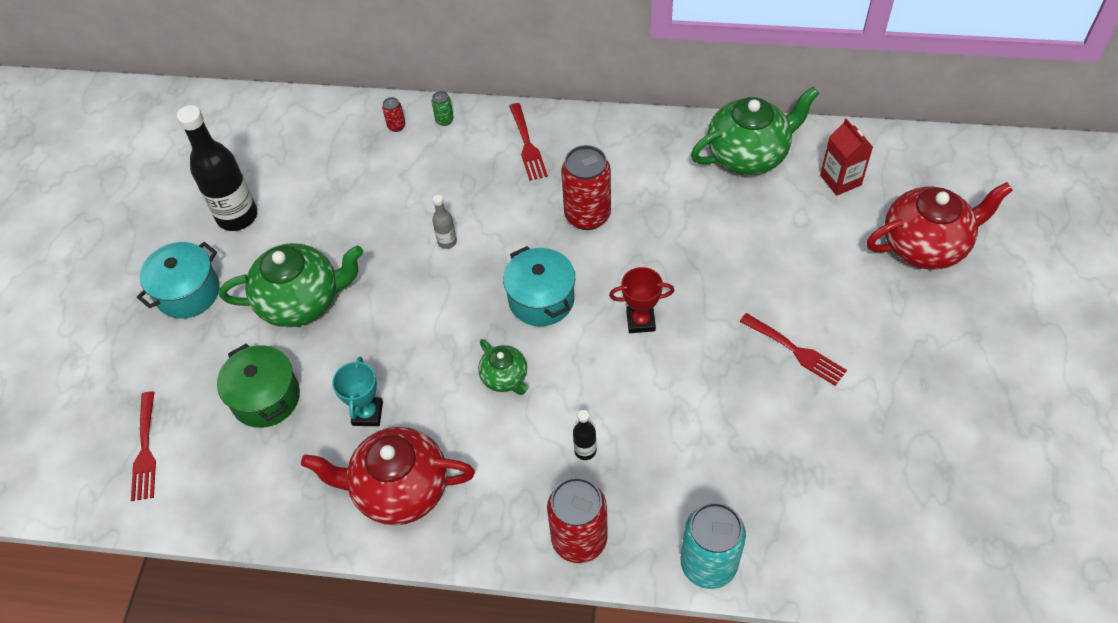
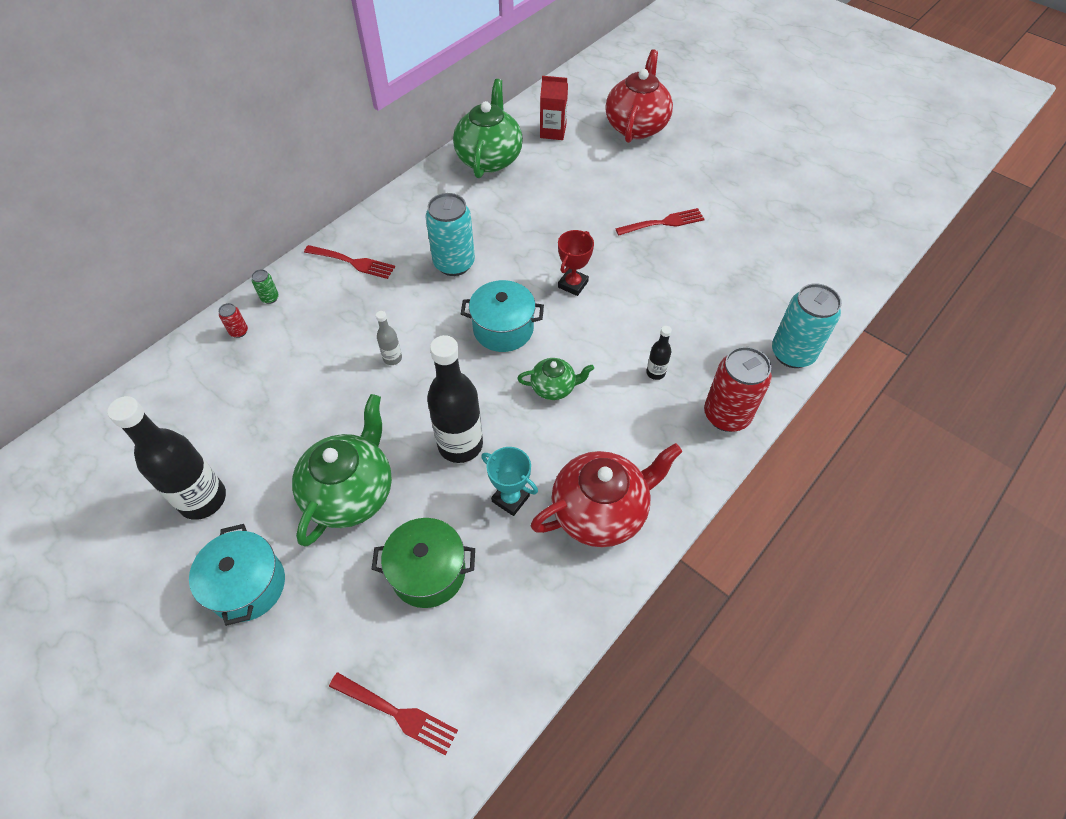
camera: 60 degrees left, 0 degrees up
red teapot [301,427,475,525] -> red teapot turned 150 degrees counterclockwise [531,443,682,547]
red can [561,145,611,230] -> turquoise can [425,193,475,276]
none -> black bottle [427,335,483,463]

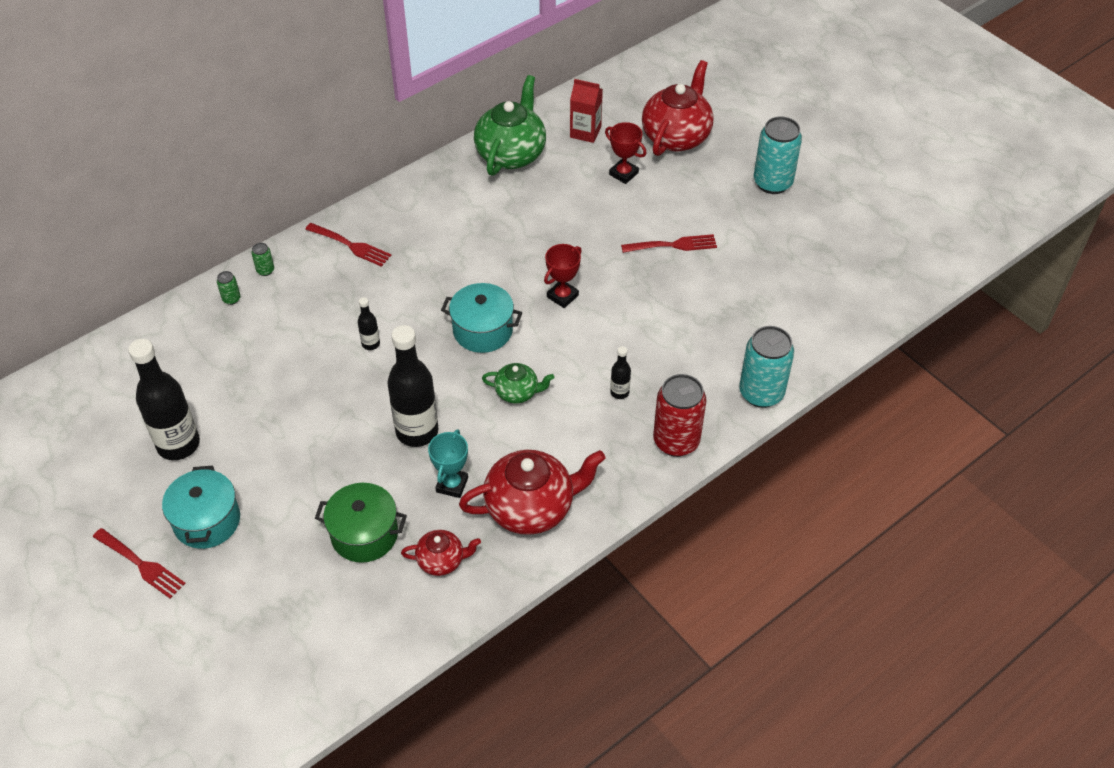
camera: 10 degrees right, 5 degrees down
red can [218,303,248,338] -> green can [217,271,240,305]
green teapot [292,394,392,547] -> none
red fork [329,672,458,756] -> red fork moved to [93,528,186,599]
grey bottle [376,311,402,365] -> black bottle [358,297,380,350]
turquoise can [425,193,475,276] -> turquoise can moved to [754,116,802,194]
turquoise trophy [481,447,538,516] -> turquoise trophy turned 60 degrees clockwise [428,430,468,498]
none -> red teapot [401,530,481,576]
none -> red trophy [605,122,646,184]

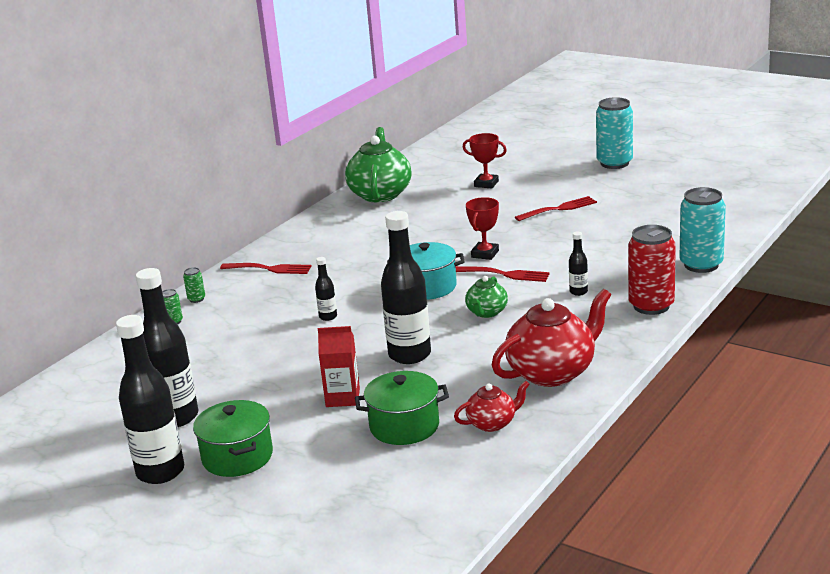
camera: 15 degrees left, 25 degrees down
red fork [93,528,186,599] -> red fork moved to [456,266,550,282]
turquoise pot [162,466,240,549] -> green pot [193,400,273,477]
turquoise trophy [428,430,468,498] -> none
green teapot [482,363,554,404] -> green teapot turned 120 degrees clockwise [465,276,508,318]
red carton [570,79,603,143] -> red carton moved to [318,326,360,407]
red teapot [642,60,714,156] -> none
none -> black bottle [116,315,184,484]

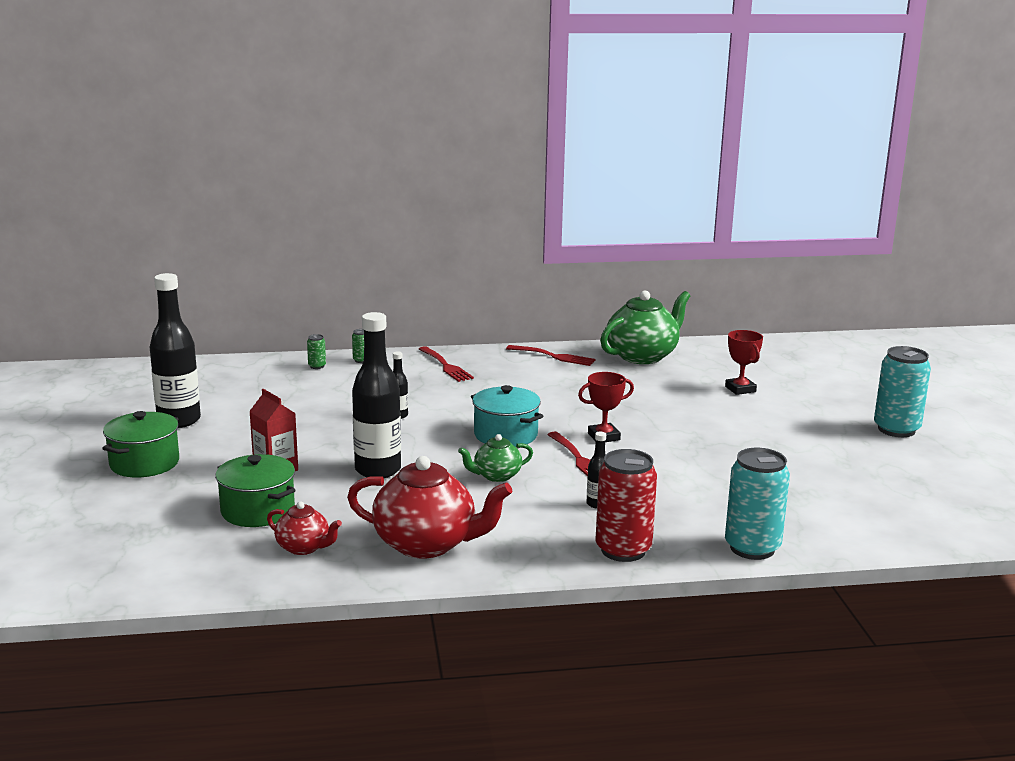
camera: 45 degrees right, 5 degrees down
black bottle [116,315,184,484] -> none
red fork [515,196,597,221] -> red fork moved to [506,345,596,366]

